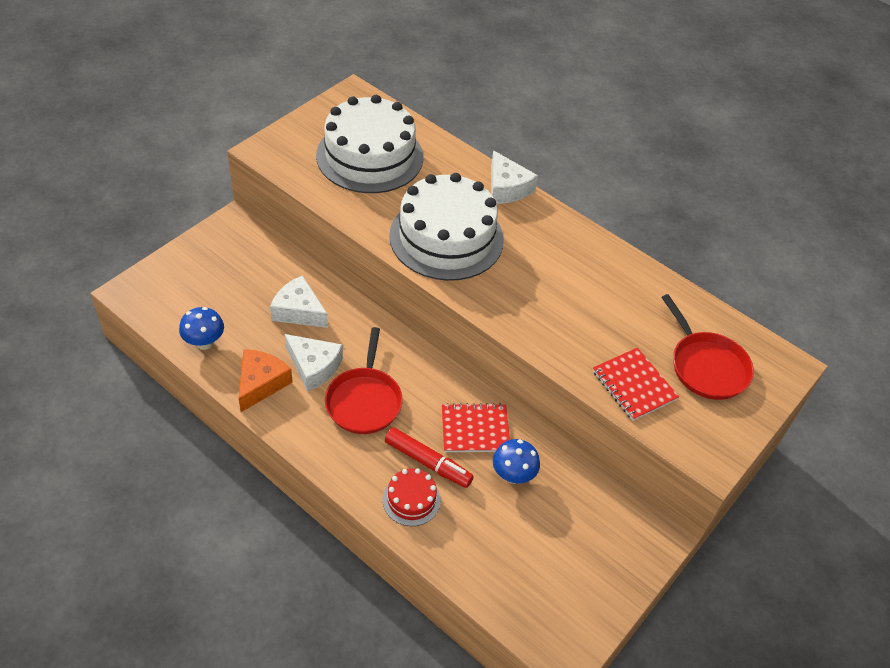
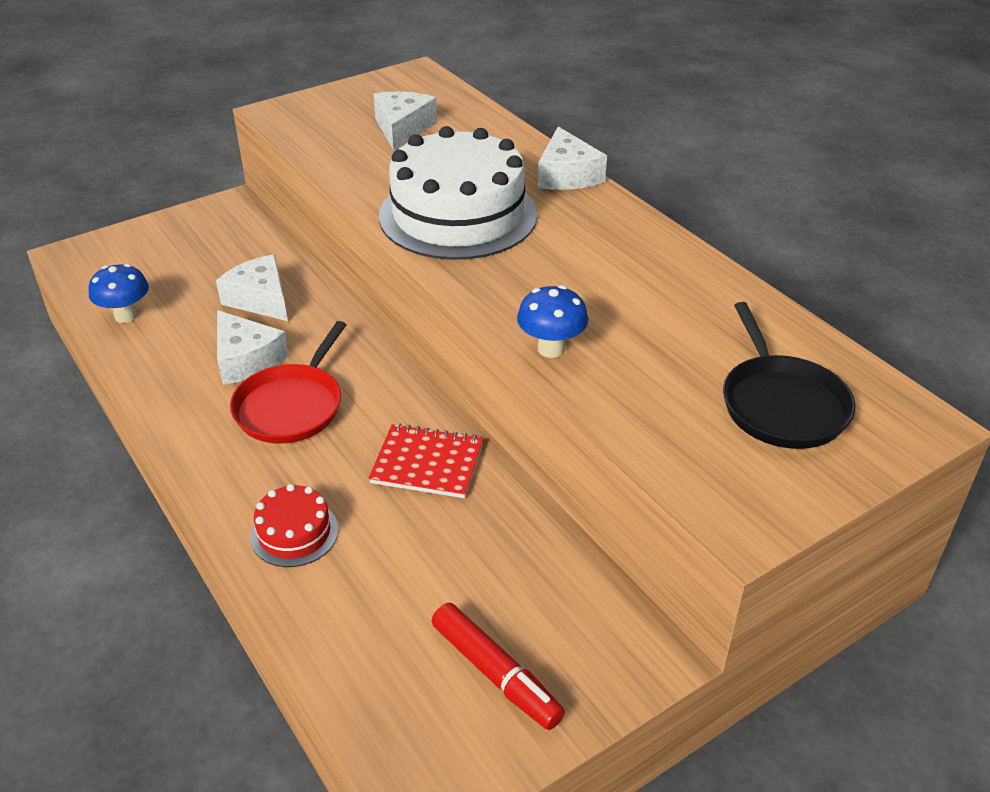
camera: 20 degrees right, 10 degrees down
orange cheese [239,349,293,412] -> none
white cake [316,95,423,193] -> white cheese [373,91,437,150]
red marker [385,427,474,488] -> red marker moved to [431,603,565,730]
blue mushroom [493,439,540,484] -> blue mushroom moved to [517,285,589,358]
red notebook [593,348,679,421] -> none
red pan [661,294,754,400] -> black pan [723,302,855,449]

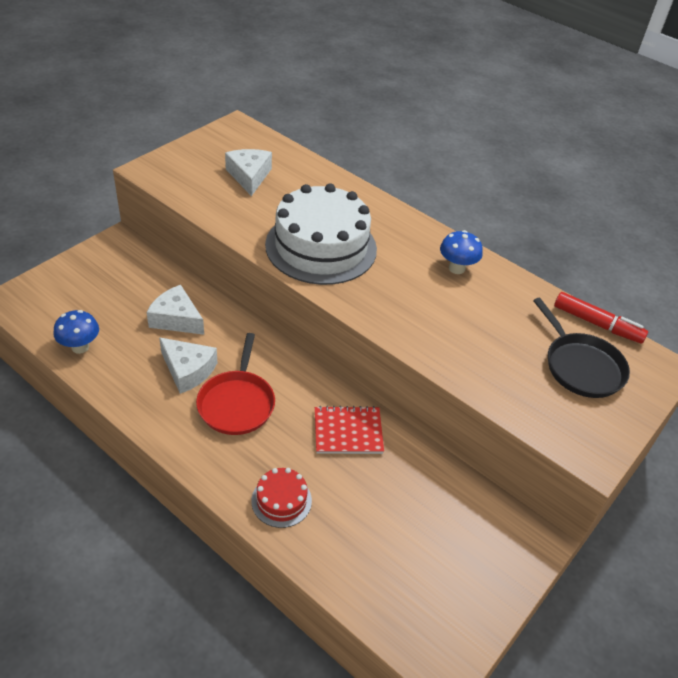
camera: 20 degrees left, 5 degrees up
red marker [431,603,565,730] -> red marker moved to [554,292,648,344]
blue mushroom [517,285,589,358] -> blue mushroom moved to [440,230,483,274]
white cheese [538,126,607,190] -> none

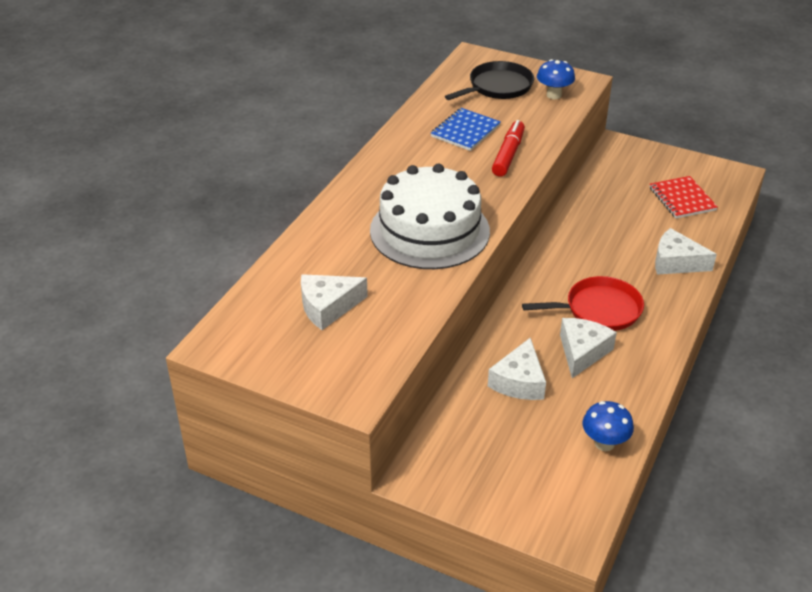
camera: 100 degrees left, 5 degrees down
red cake [251,468,312,528] -> white cheese [655,228,717,275]
red notebook [315,406,384,454] -> red notebook moved to [650,176,718,218]
blue mushroom [440,230,483,274] -> blue mushroom moved to [537,59,575,99]
red marker [554,292,648,344] -> red marker moved to [492,120,525,177]
none -> blue notebook [431,108,501,151]

